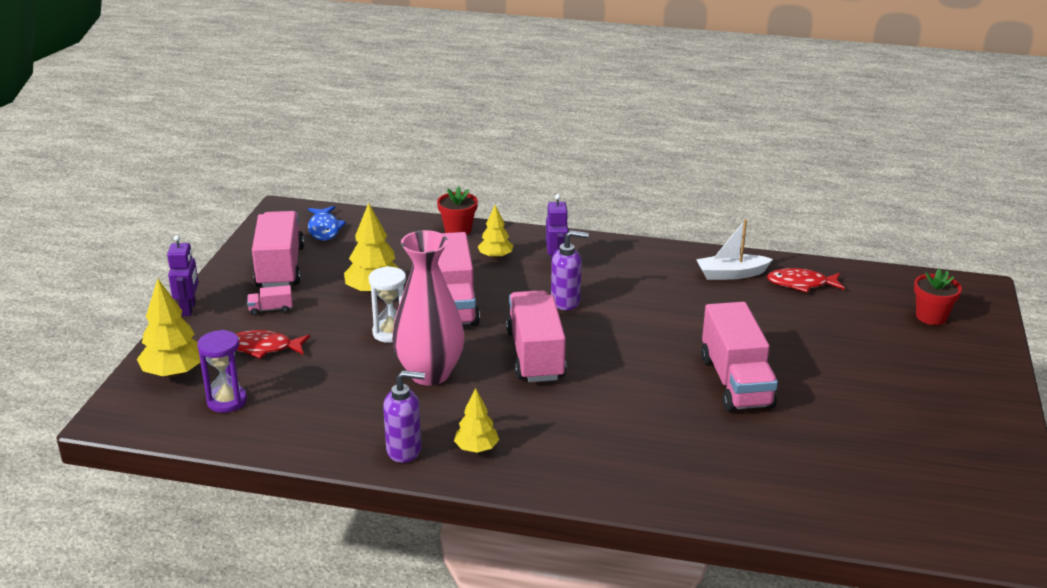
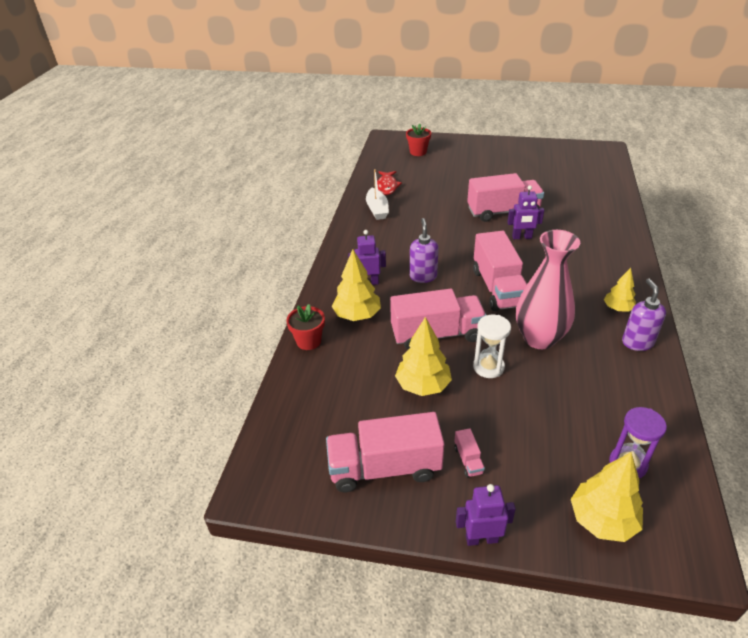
camera: 90 degrees left, 10 degrees up
red fish [235,330,310,359] -> none
blue fish [308,206,346,241] -> none
yellow tree [478,205,513,259] -> yellow tree [332,249,381,321], size x1.60
pink truck [506,290,566,382] -> pink truck turned 90 degrees counterclockwise [473,231,527,311]
none -> purple robot [507,185,544,239]

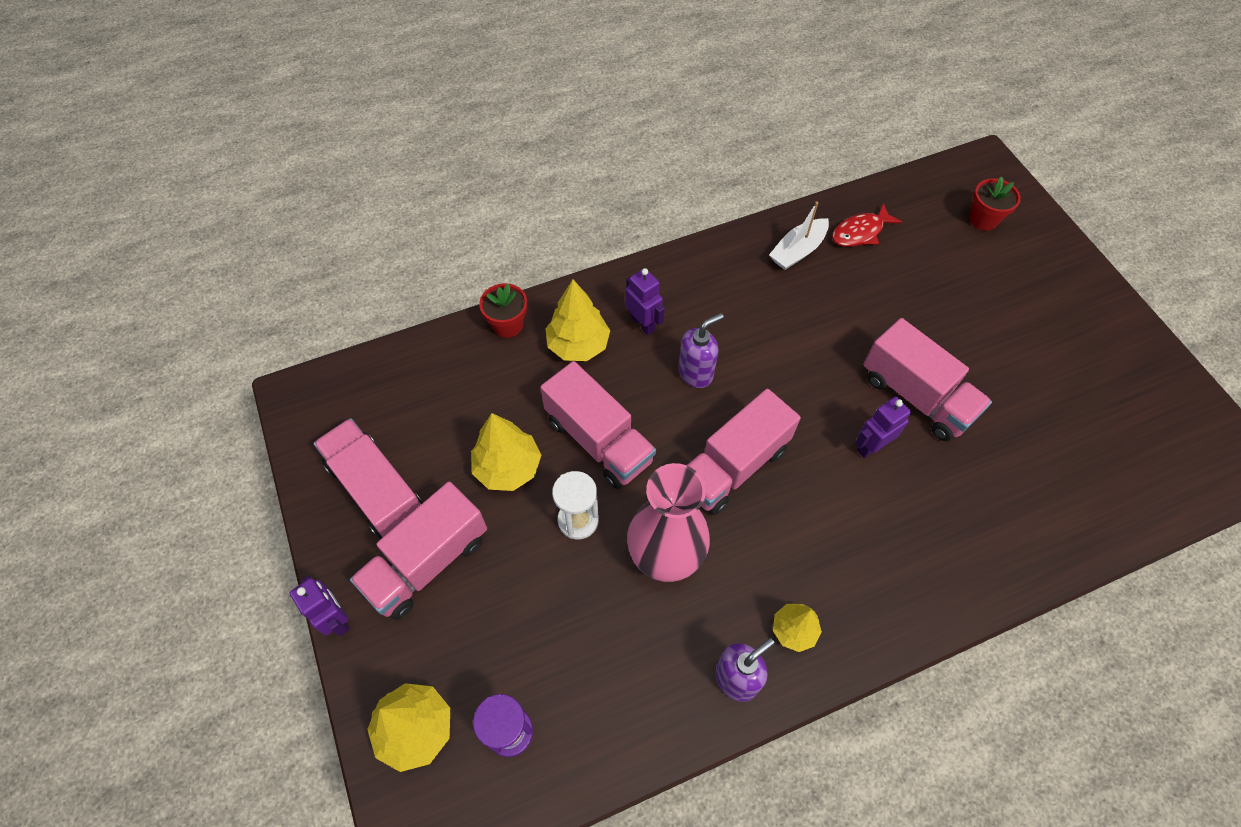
camera: 55 degrees right, 20 degrees up
pink truck [454,428,485,477] -> pink truck [350,481,487,620], size x2.46
purple robot [507,185,544,239] -> purple robot turned 90 degrees clockwise [855,396,911,458]

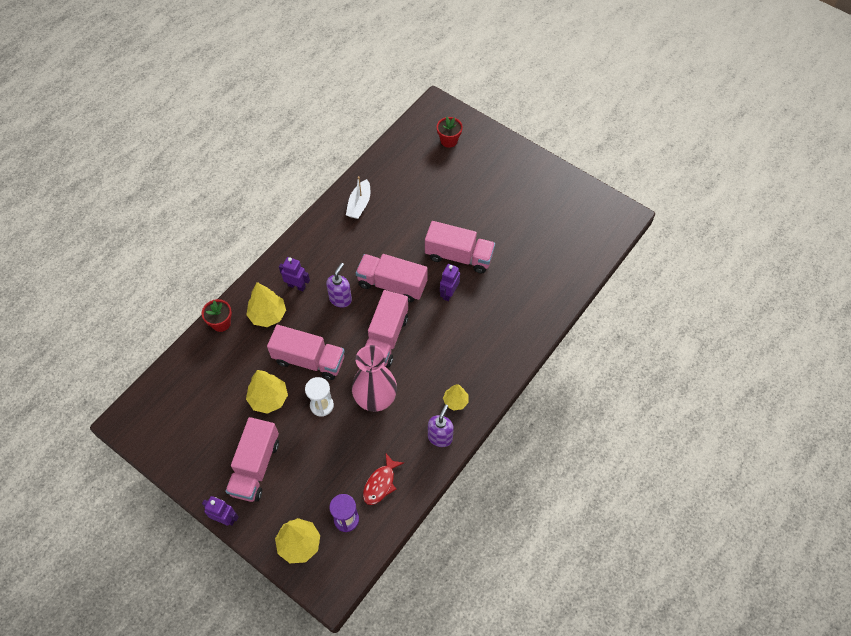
camera: 30 degrees left, 0 degrees up
pink truck [313,418,422,539] -> pink truck moved to [356,254,427,302]
red fish [832,203,902,247] -> red fish moved to [363,454,403,505]

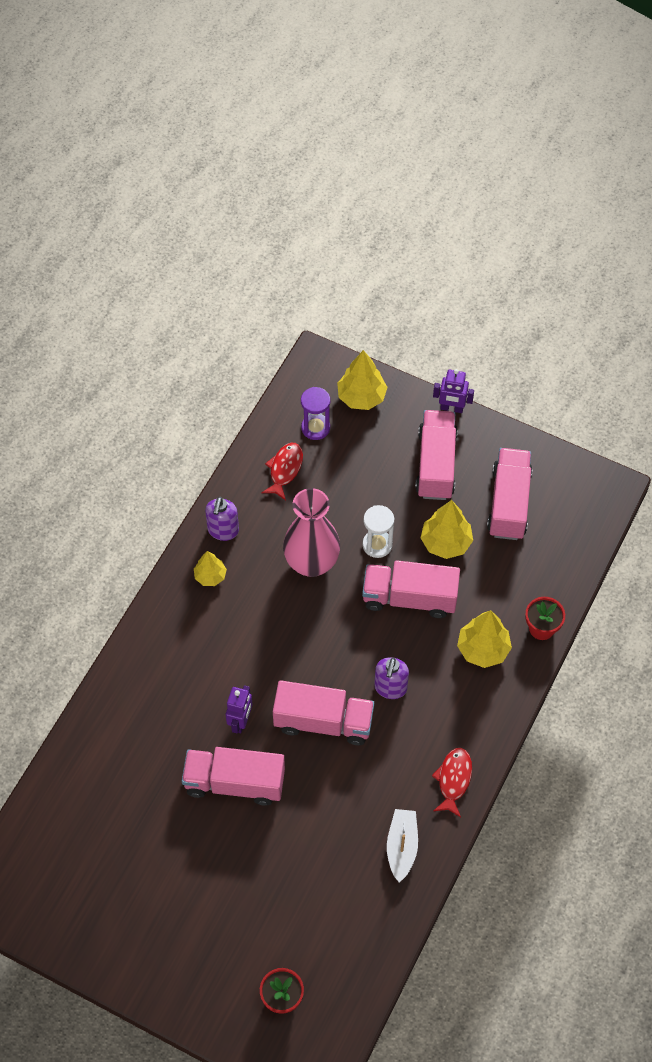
camera: 170 degrees right, 0 degrees up
purple robot [279,257,310,291] -> none
pink truck [365,290,408,367] -> pink truck moved to [487,448,533,540]
none -> red fish [432,748,472,817]

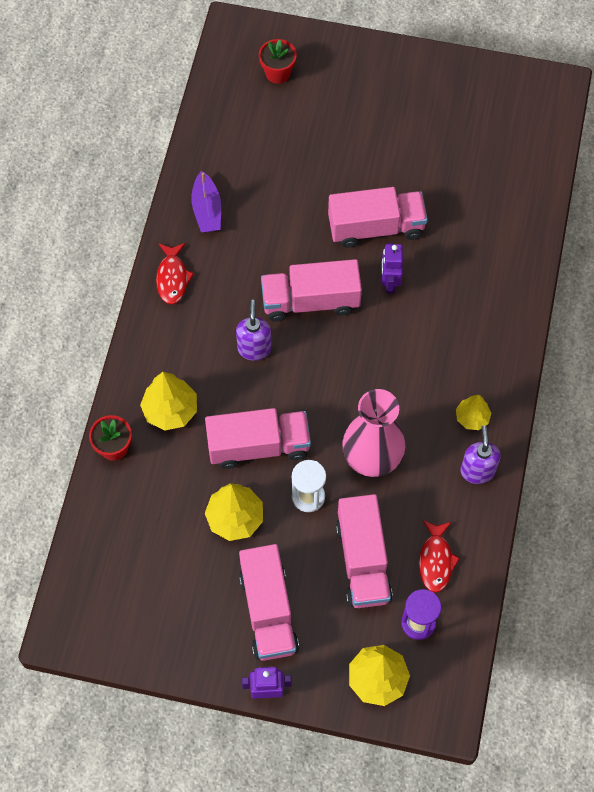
camera: 165 degrees right, 5 degrees up
white boat [387,809,418,882] -> purple boat [191,171,221,232]
pink truck [487,448,533,540] -> pink truck moved to [336,494,393,608]

